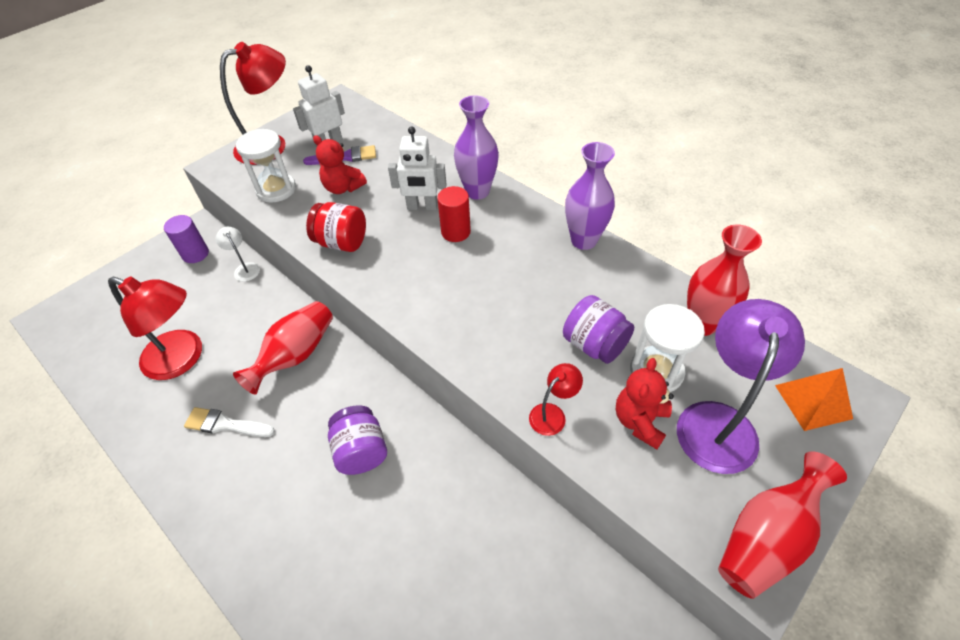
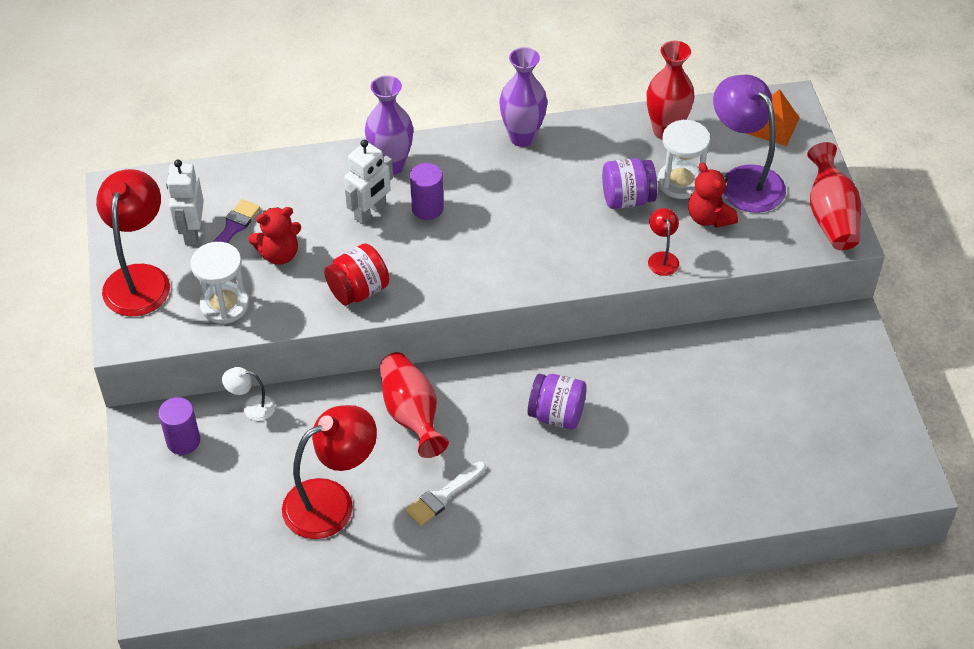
camera: 55 degrees left, 0 degrees up
red cylinder [437,186,471,242] -> purple cylinder [410,163,444,220]

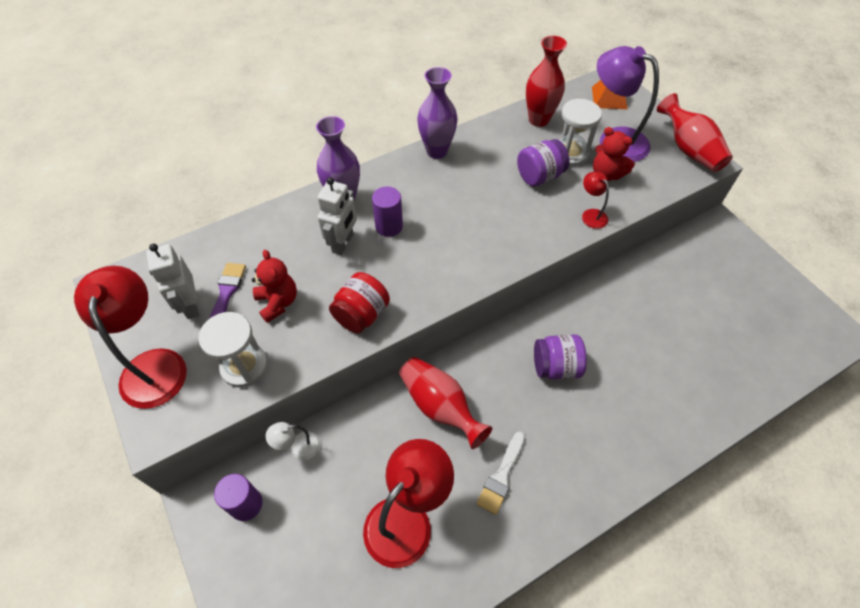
camera: 20 degrees left, 5 degrees up
red teddy bear [248,207,301,265] -> red teddy bear turned 75 degrees counterclockwise [252,250,297,323]

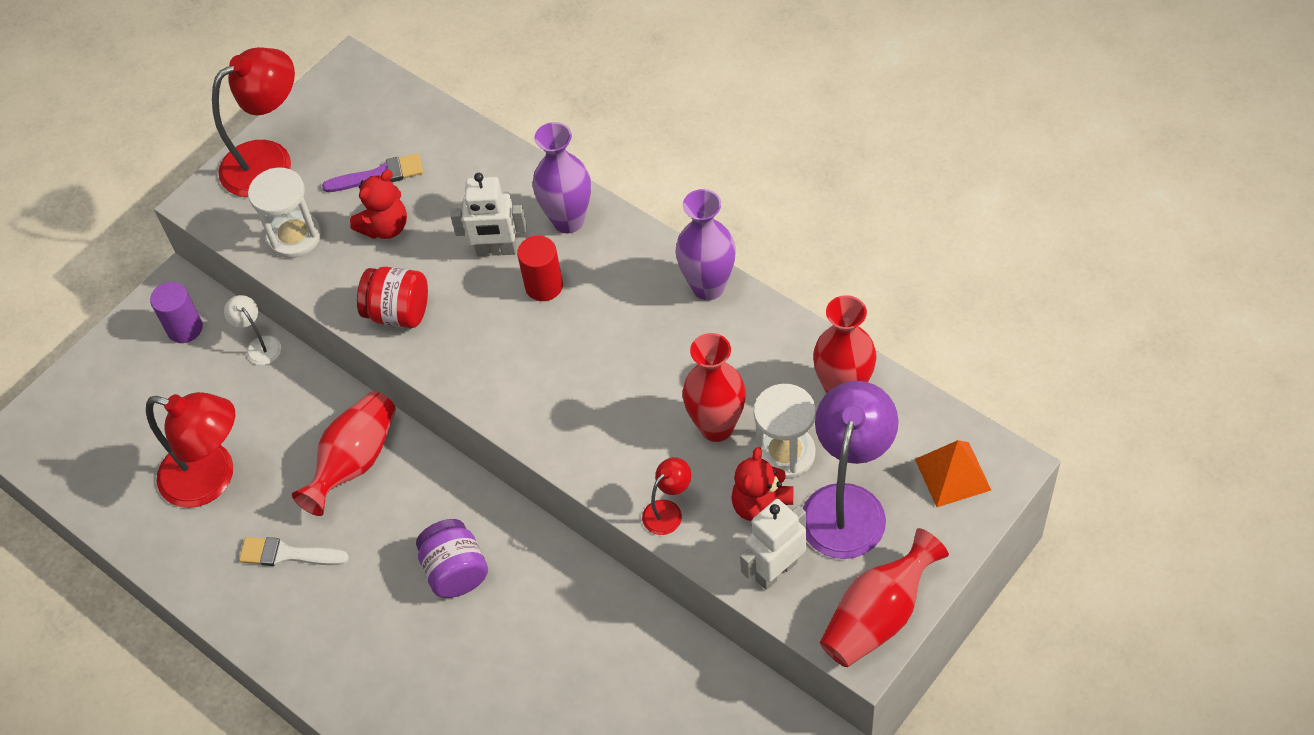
camera: 75 degrees right, 0 degrees up
white robot [146,244,199,319] -> white robot moved to [740,499,806,590]
purple cylinder [372,187,403,237] -> red cylinder [517,236,563,301]
purple jar [517,139,570,187] -> red vase [682,333,746,442]

